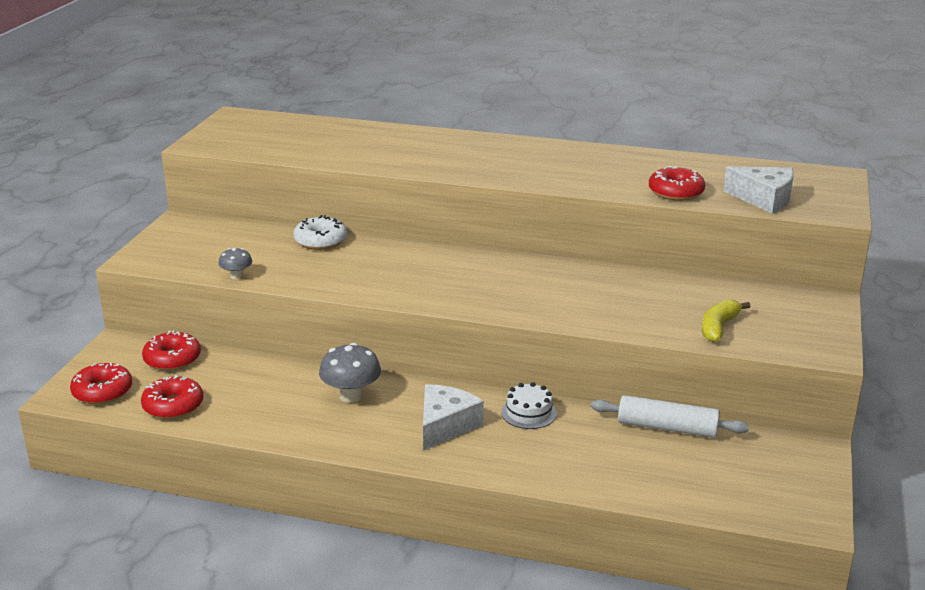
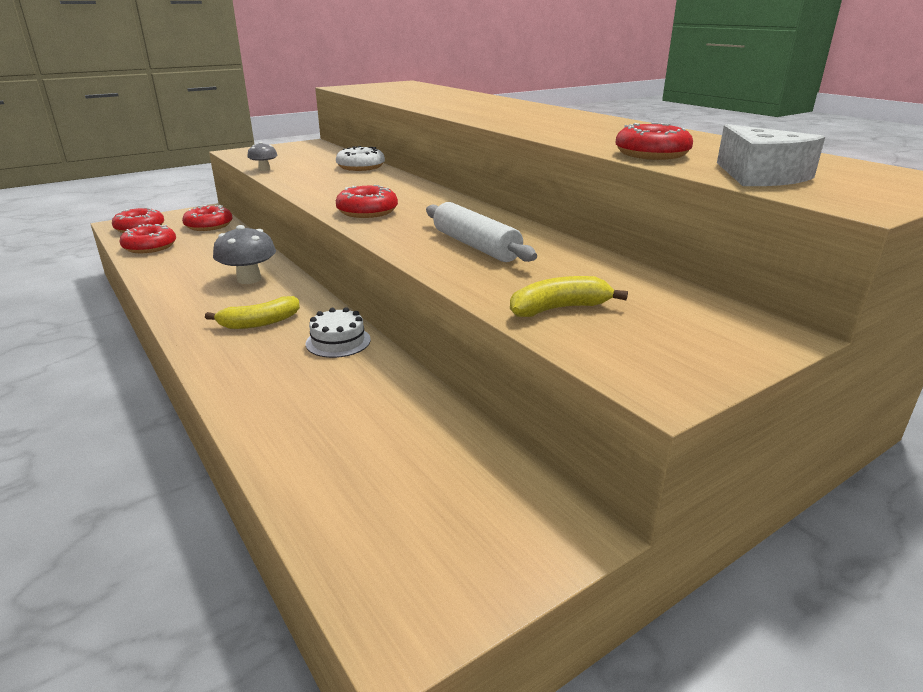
camera: 40 degrees right, 0 degrees up
white cheese [423,384,484,451] -> yellow banana [205,296,300,329]
white rolling pin [591,395,749,438] -> white rolling pin moved to [426,202,537,262]
none -> red donut [336,185,398,218]

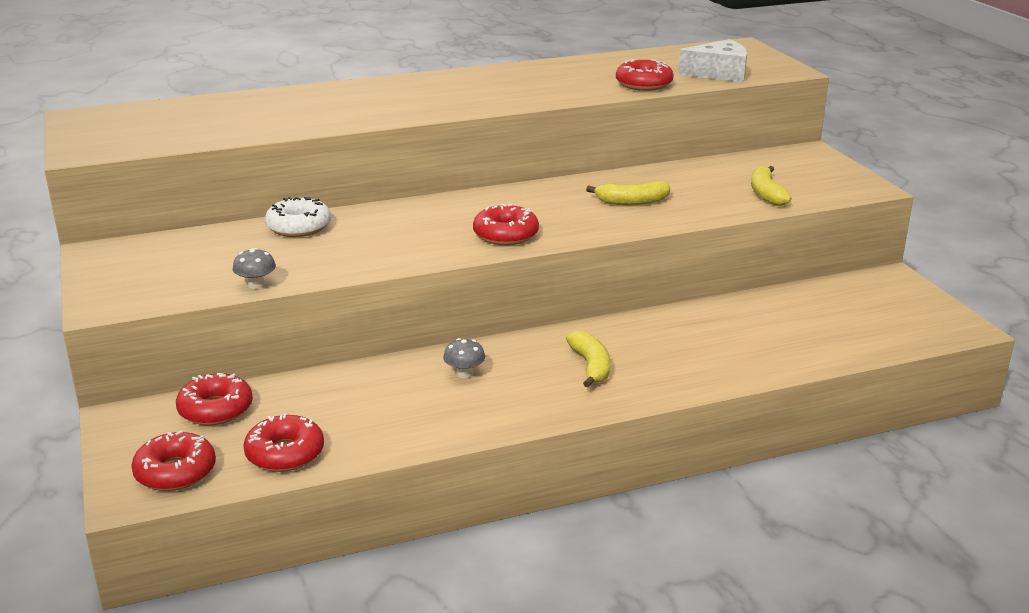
camera: 75 degrees left, 0 degrees up
grey mushroom [213,225,276,284] -> grey mushroom [443,338,485,378], size x0.58
white cake [306,307,371,358] -> none
white rolling pin [426,202,537,262] -> yellow banana [586,181,670,205]

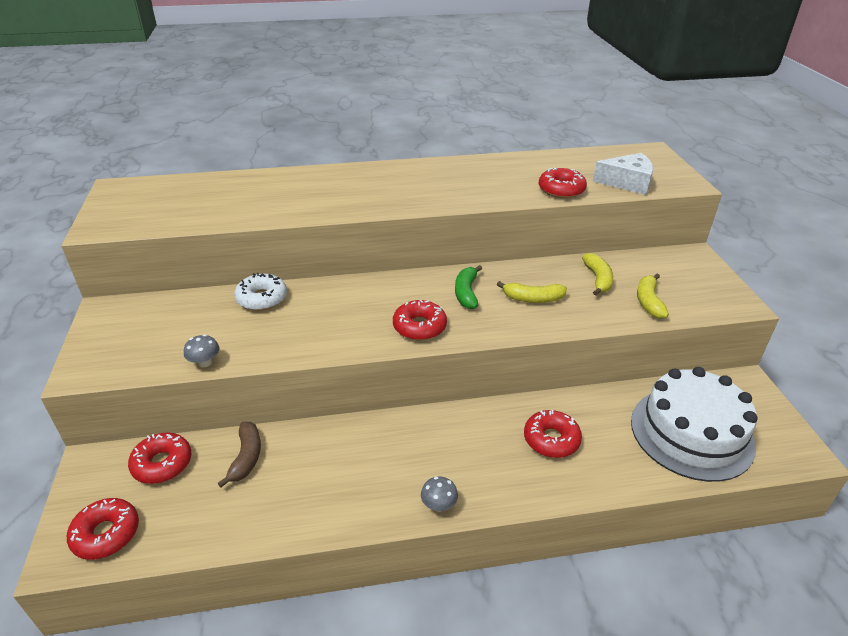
camera: 10 degrees right, 10 degrees up
red donut [243,413,324,472] -> red donut moved to [524,410,582,458]
grey mushroom [443,338,485,378] -> grey mushroom moved to [421,476,458,512]
yellow banana [566,331,610,388] -> yellow banana moved to [582,253,613,295]
none -> brown banana [218,422,261,487]
none -> green banana [455,265,482,309]
none -> white cake [631,367,758,482]

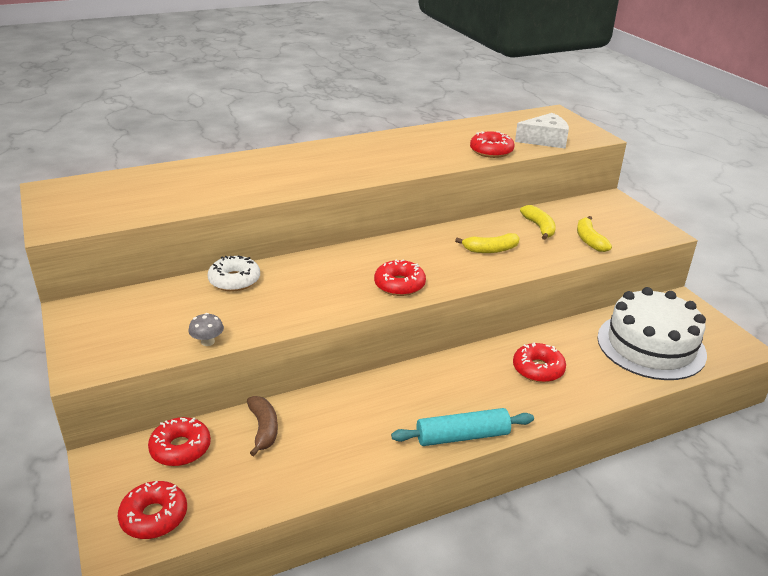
camera: 15 degrees left, 5 degrees down
grey mushroom [421,476,458,512] -> turquoise rolling pin [391,408,534,446]
green banana [455,265,482,309] -> none

